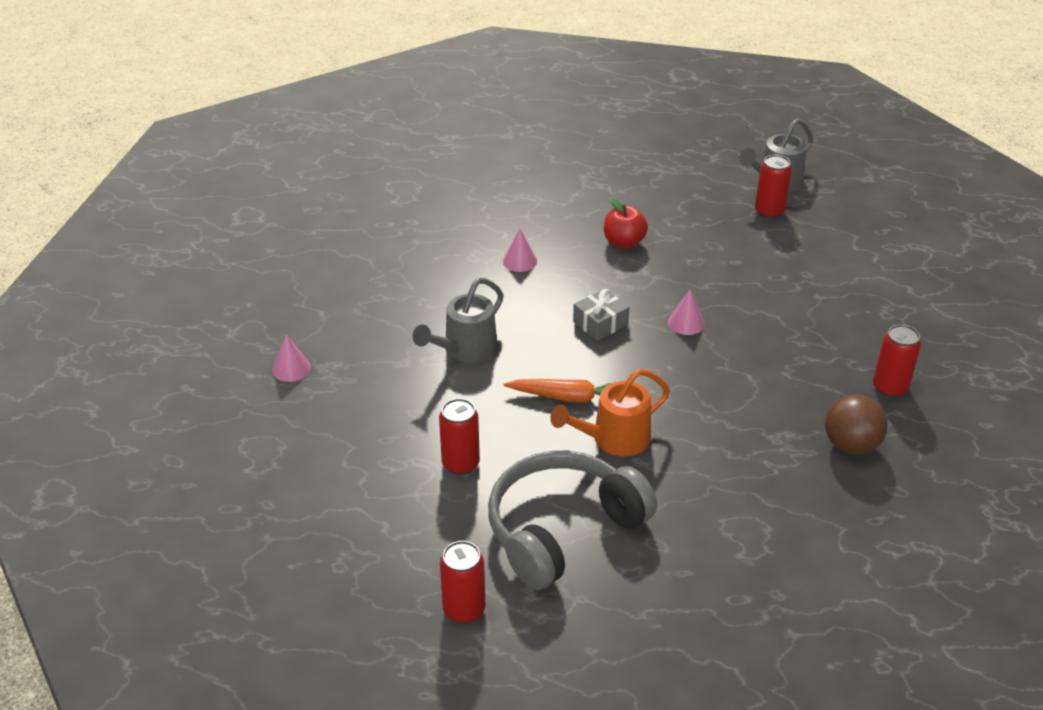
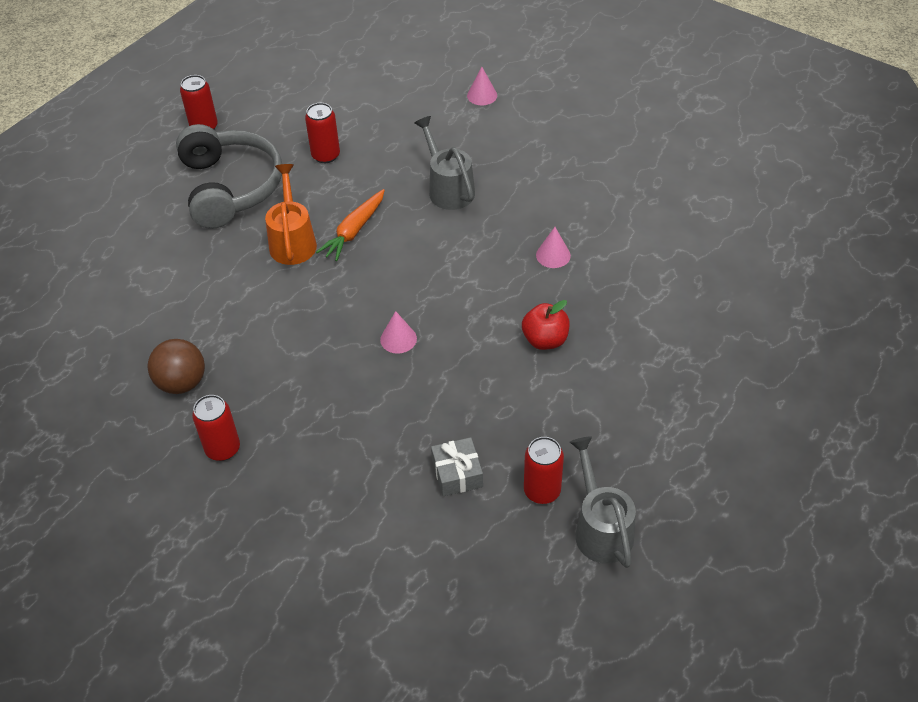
camera: 115 degrees right, 10 degrees up
grey gift [573,289,630,341] -> grey gift moved to [431,437,483,496]

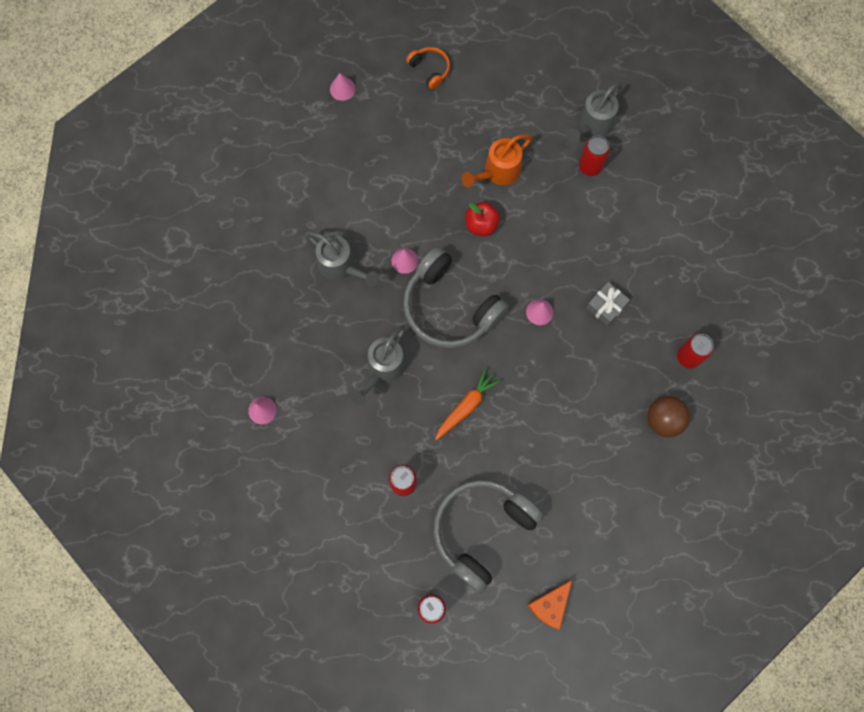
camera: 125 degrees left, 25 degrees up
orange watering can [265,164,317,265] -> orange watering can moved to [461,134,532,187]
orange carrot [316,189,385,261] -> orange carrot turned 45 degrees counterclockwise [435,368,501,440]
grey gift [431,437,483,496] -> grey gift moved to [586,282,630,326]
none -> grey watering can [306,231,379,287]
none -> pink cone [330,73,356,101]
none -> grey headphones [403,247,509,348]
none -> orange headphones [406,47,450,89]
none -> orange cheese [527,580,572,630]

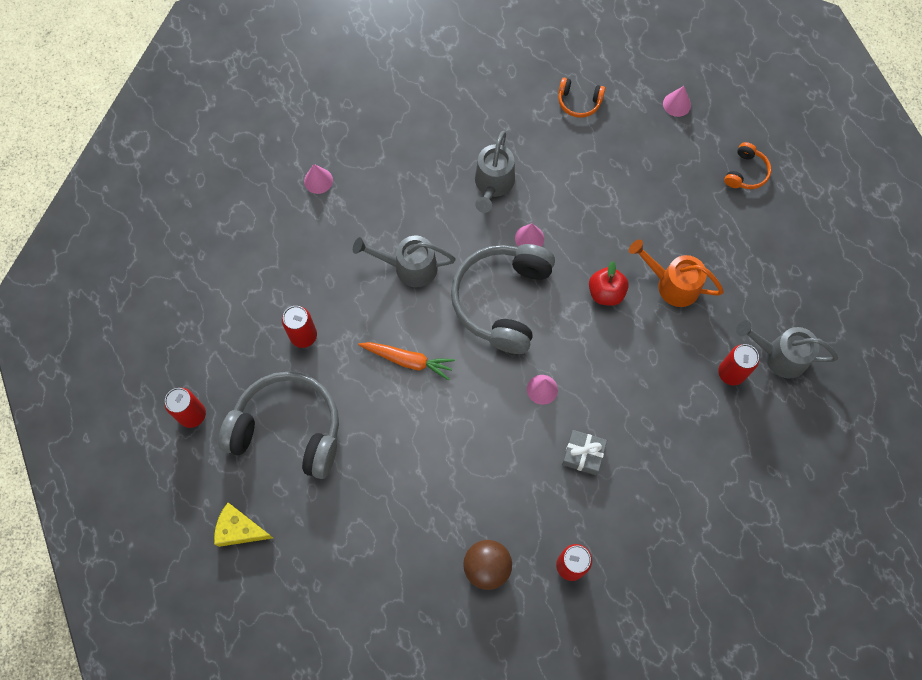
camera: 65 degrees right, 5 degrees down
orange cheese [527,580,572,630] -> yellow cheese [214,503,273,547]
none -> orange headphones [558,78,605,118]

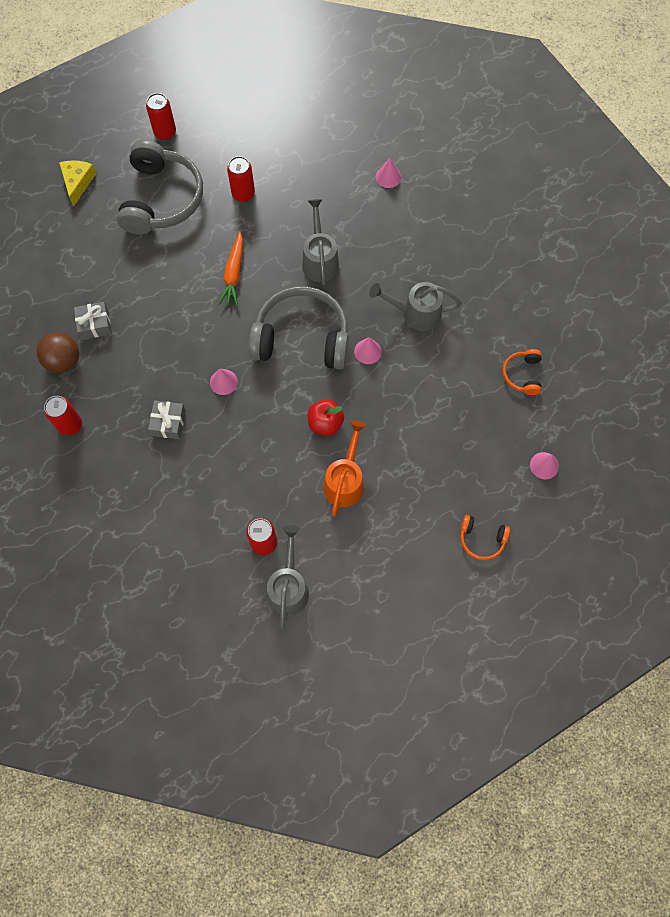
camera: 80 degrees right, 0 degrees up
none -> grey gift [74,302,112,340]

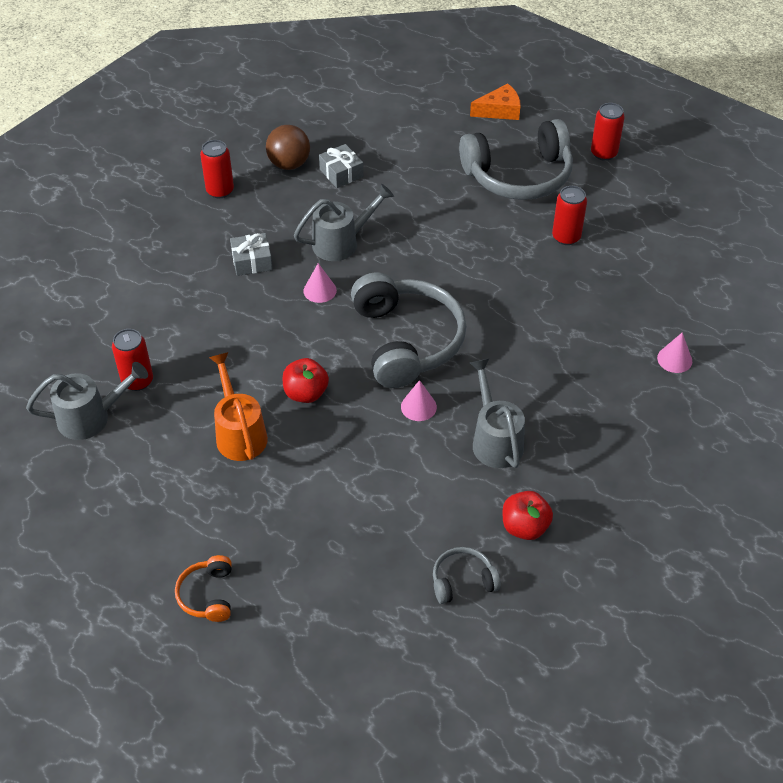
camera: 70 degrees right, 20 degrees down
yellow cheese [59,160,96,207] -> orange cheese [470,83,521,120]
orange carrot [218,231,243,306] -> none
grey watering can [302,199,339,286] -> grey watering can moved to [294,184,394,261]
orange watering can [323,420,366,516] -> orange watering can turned 105 degrees counterclockwise [209,352,268,461]
orange headphones [503,349,542,395] -> grey headphones [433,547,501,604]
pink cone [530,452,559,479] -> none
none -> red apple [503,491,553,540]

